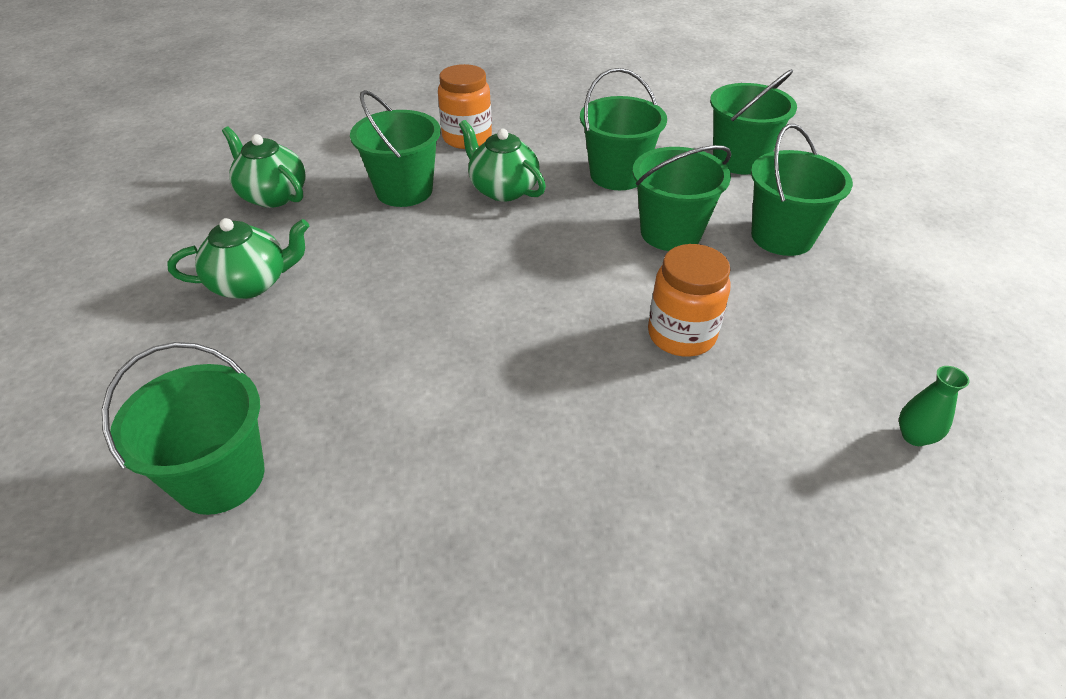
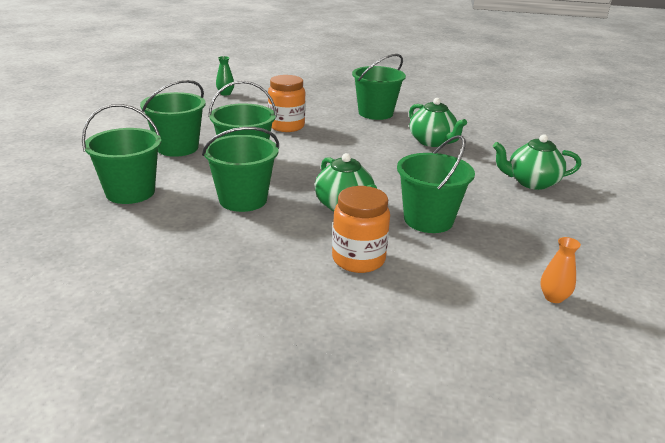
camera: 165 degrees left, 15 degrees down
green bucket [102,342,265,515] -> green bucket moved to [352,54,406,120]
green teapot [222,127,306,208] -> green teapot moved to [409,98,467,147]
none -> orange vase [540,237,581,303]

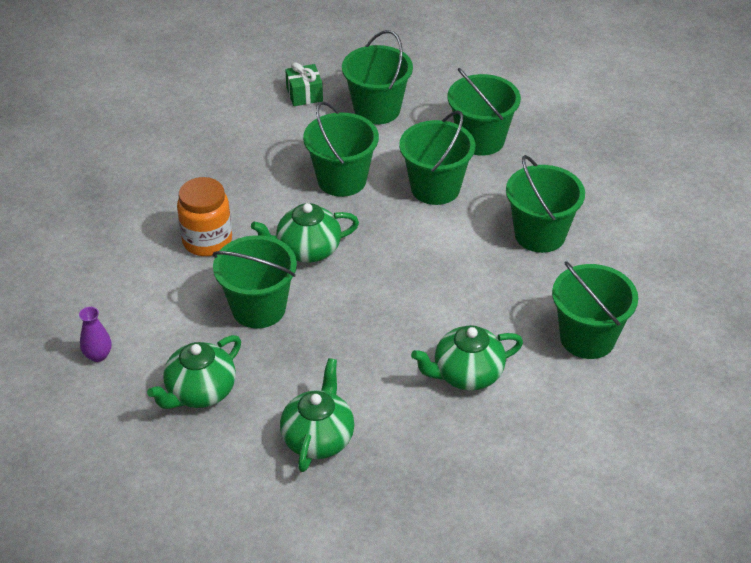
camera: 105 degrees right, 15 degrees up
green vase [216,56,234,96] -> none
orange jar [268,75,306,132] -> green bucket [506,155,585,253]
orange vase [540,237,581,303] -> purple vase [79,307,112,362]
none -> green teapot [147,335,241,409]
none -> green gift [285,62,323,106]

